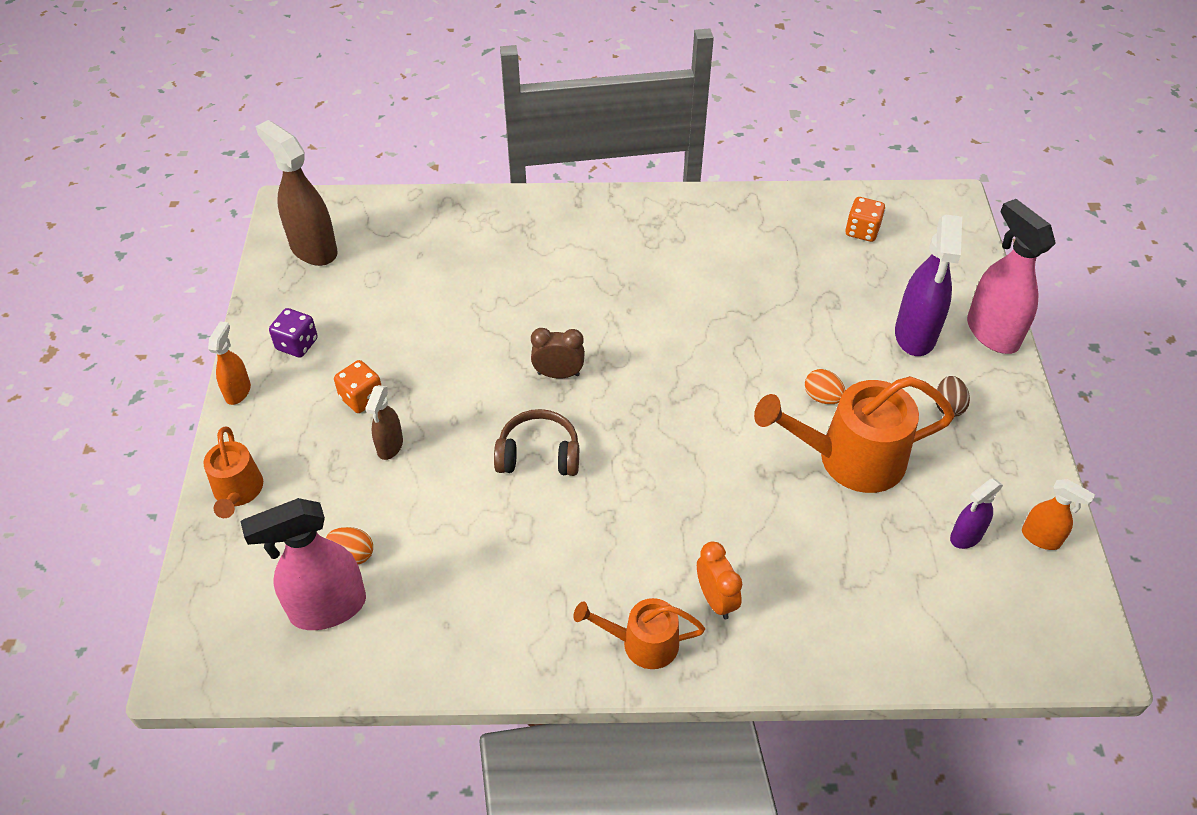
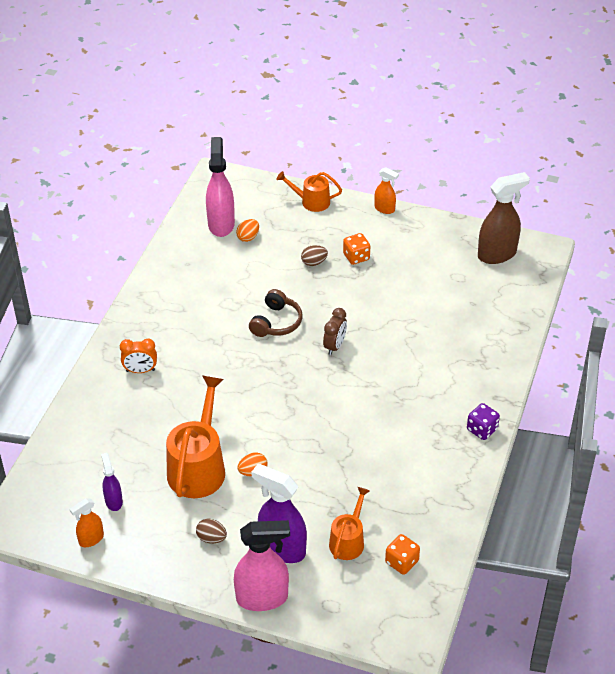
camera: 110 degrees right, 5 degrees down
purple dice [269,308,318,357] -> purple dice moved to [467,403,500,440]
brown spray bottle [365,385,403,460] -> brown egg [301,245,328,266]
orange watering can [573,598,705,669] -> orange watering can moved to [329,487,370,560]

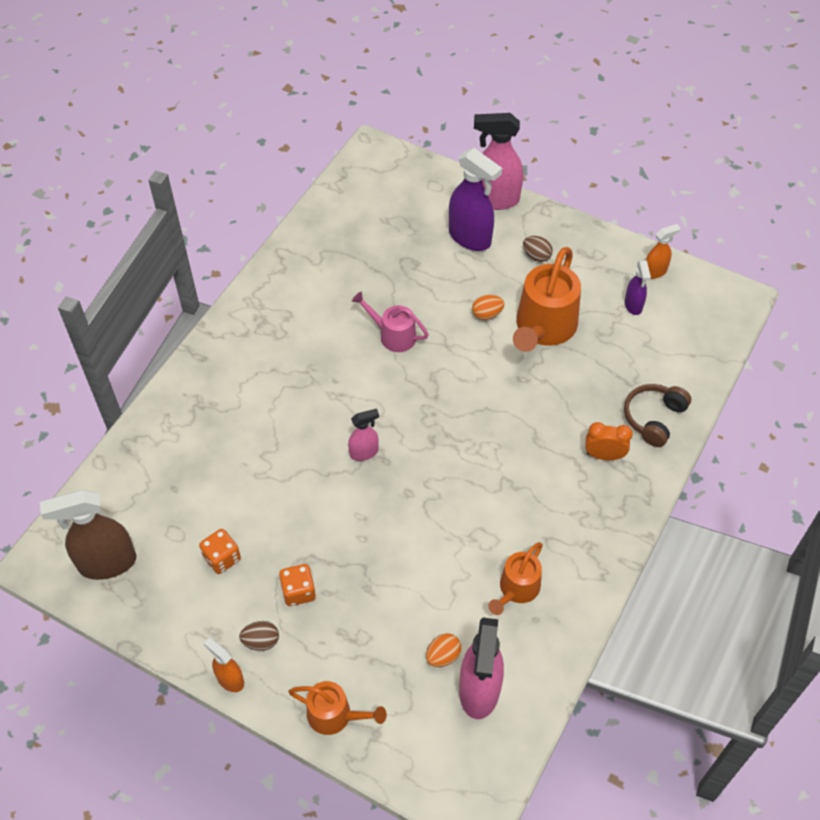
camera: 170 degrees left, 10 degrees up
brown headphones [249,289,302,337] -> brown headphones moved to [624,384,691,447]
brown egg [301,245,328,266] -> brown egg moved to [239,621,279,651]
brown clock [323,308,347,355] -> pink spray bottle [348,409,379,461]
orange watering can [329,487,370,560] -> orange watering can moved to [488,542,543,615]
orange dice [385,534,420,575] -> orange dice moved to [199,529,241,574]
purple dice [467,403,500,440] -> none
none -> pink watering can [352,292,429,352]

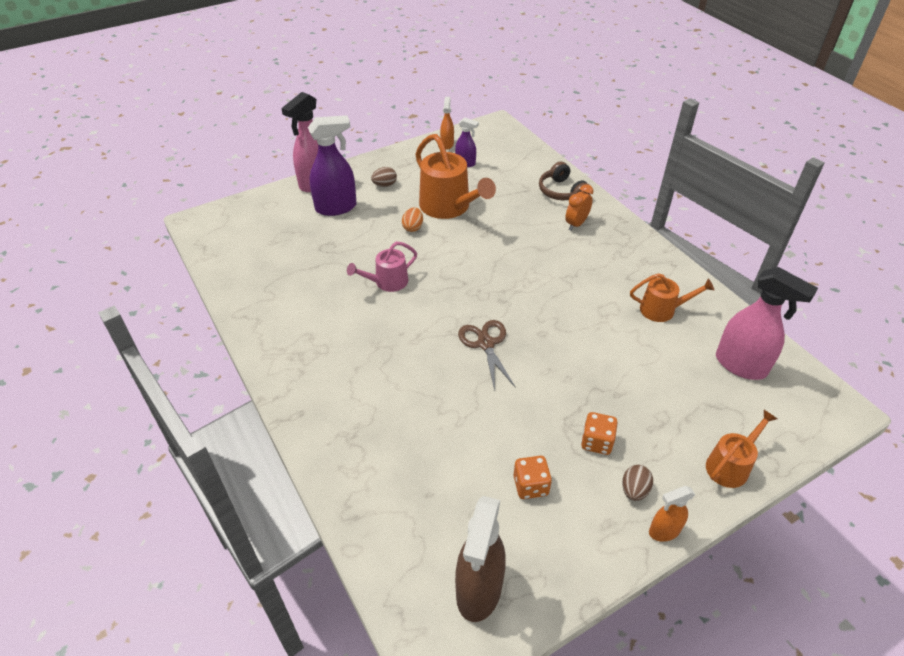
camera: 60 degrees left, 10 degrees down
pink spray bottle [348,409,379,461] -> brown scissors [458,320,516,391]
orange egg [426,633,461,667] -> none
orange watering can [488,542,543,615] -> orange watering can turned 60 degrees counterclockwise [630,273,714,322]

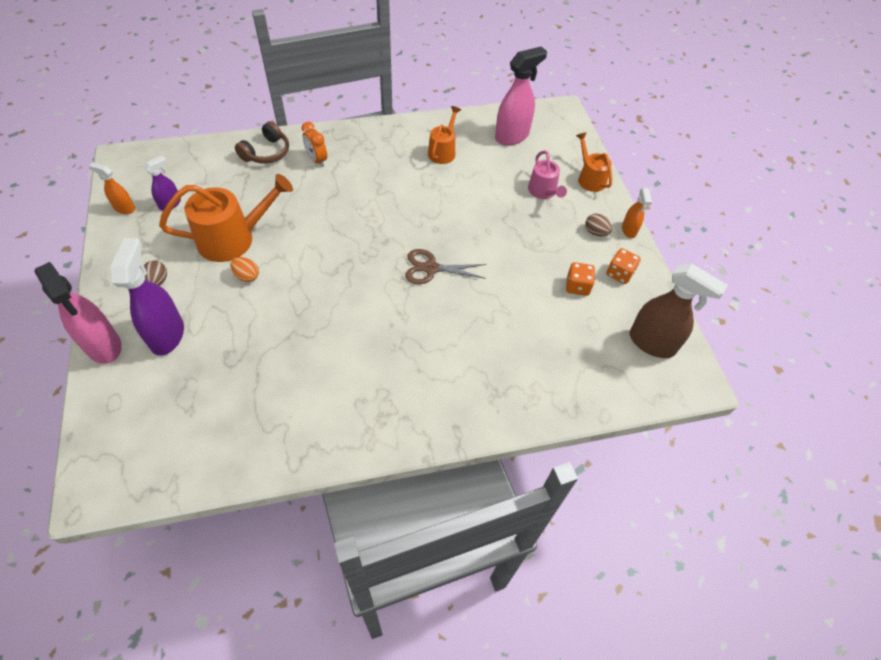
camera: 75 degrees left, 10 degrees up
pink watering can [347,241,417,292] -> pink watering can moved to [528,150,567,199]
brown headphones [539,162,590,200] -> brown headphones turned 45 degrees counterclockwise [235,121,289,164]
orange dice [581,412,618,455] -> orange dice moved to [607,248,641,284]

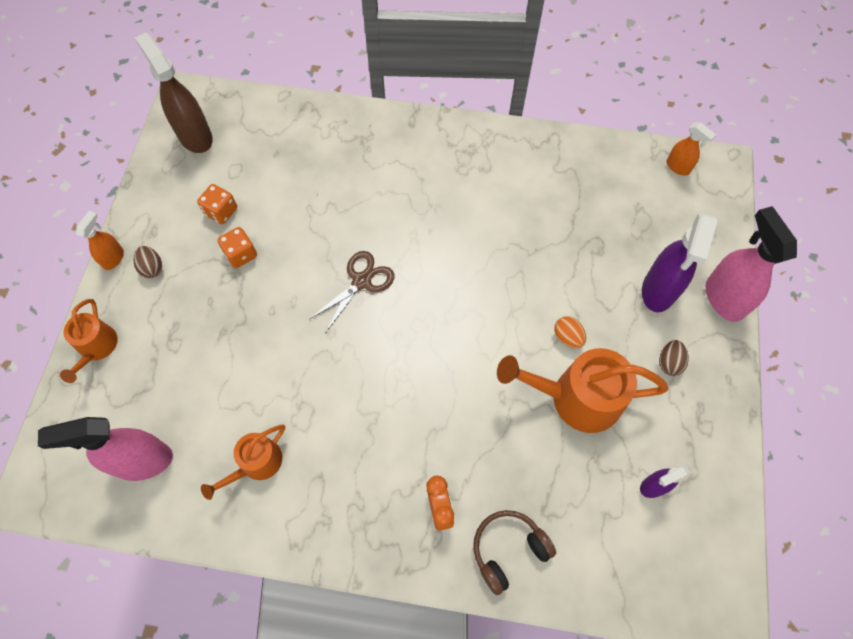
camera: 155 degrees left, 10 degrees up
orange spray bottle [89,162,135,214] -> orange spray bottle moved to [667,122,716,176]
brown scissors [405,249,486,284] -> brown scissors turned 75 degrees counterclockwise [310,251,395,332]
pink watering can [528,150,567,199] -> none
orange dice [607,248,641,284] -> orange dice moved to [217,227,257,268]

